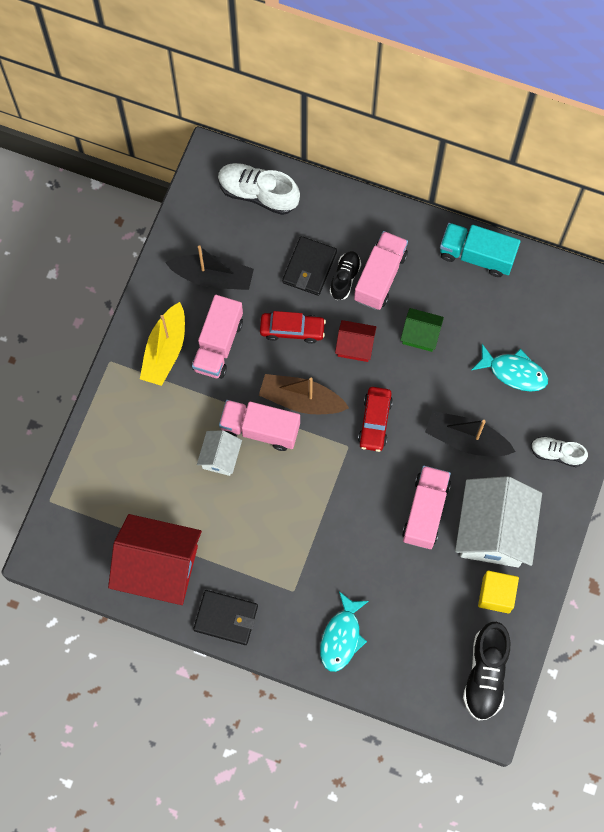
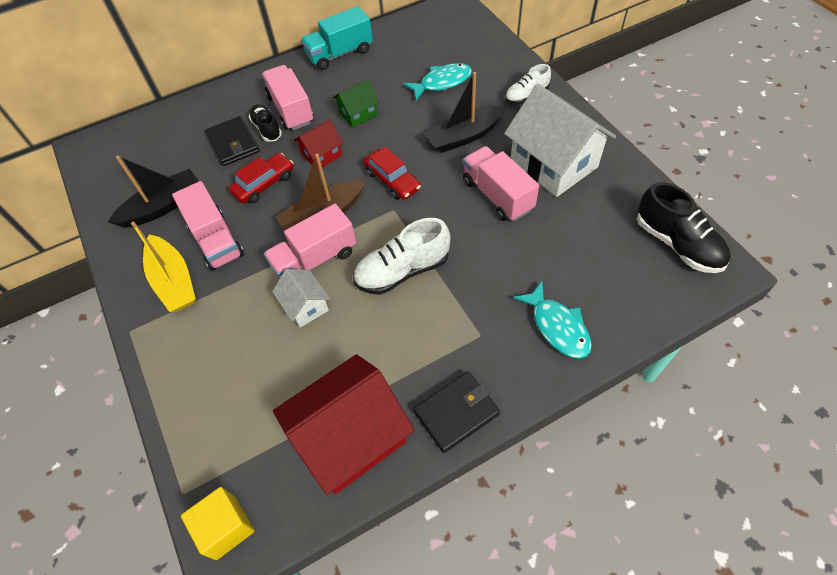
camera: 45 degrees left, 15 degrees down
white shoe [218,163,300,215] -> white shoe moved to [353,218,451,295]
yellow cube [478,570,519,613] -> yellow cube moved to [181,487,254,560]

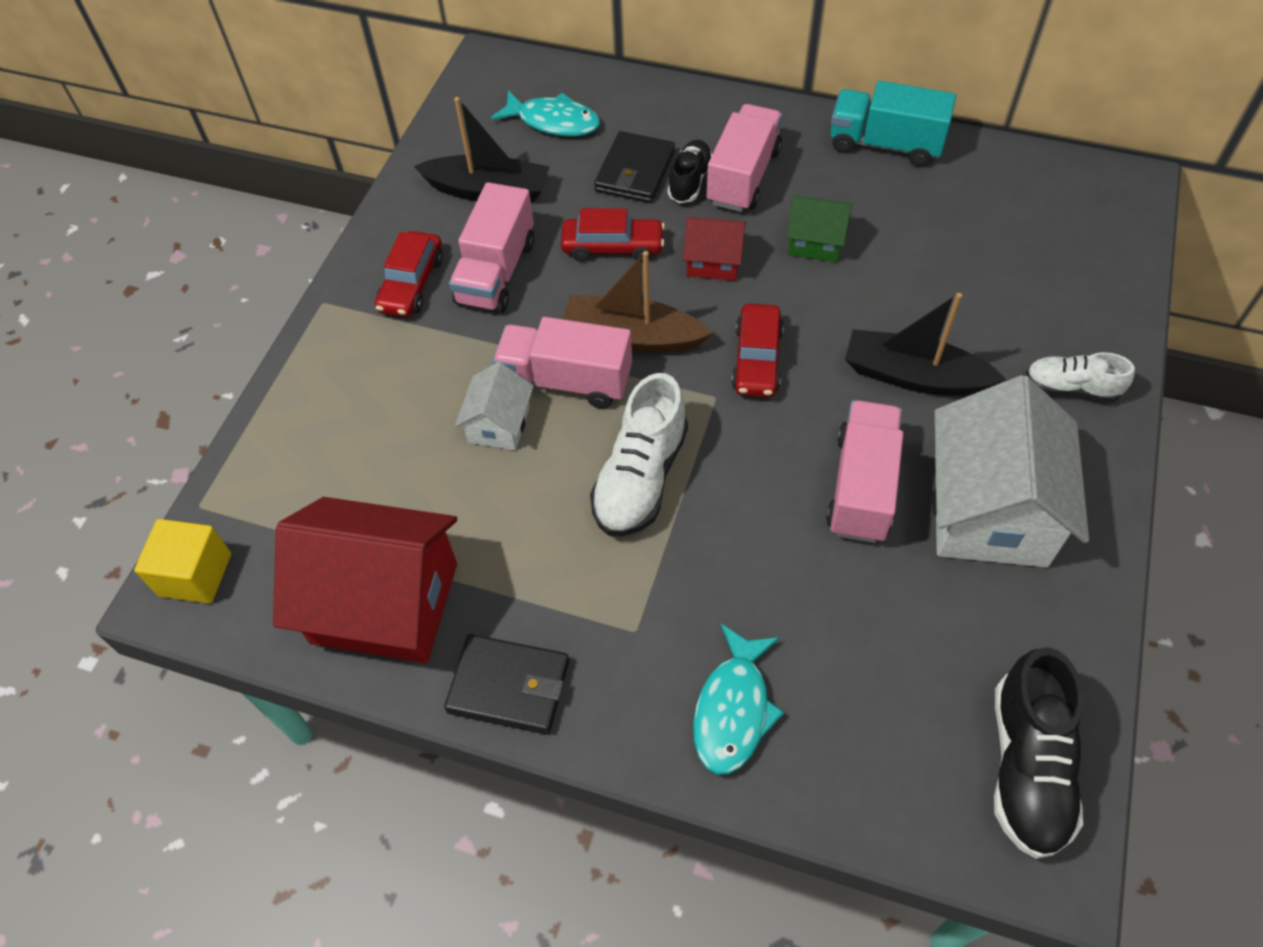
camera: 45 degrees right, 0 degrees up
yellow boat [131,222,196,312] -> red car [375,231,443,317]
white shoe [353,218,451,295] -> white shoe turned 90 degrees counterclockwise [590,373,688,536]
turquoise fish [403,63,472,101] -> turquoise fish moved to [491,90,600,136]

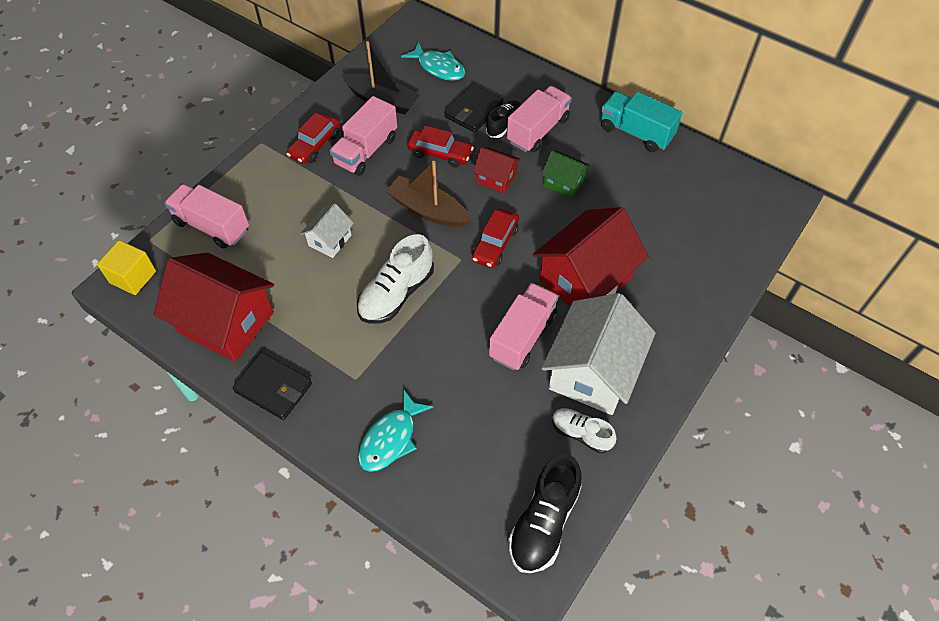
camera: 15 degrees right, 0 degrees up
pink truck [493,317,632,409] -> pink truck moved to [164,184,249,249]
black boat [845,293,1006,395] -> red house [533,207,649,307]
white shoe [1026,352,1135,402] -> white shoe moved to [552,408,617,453]

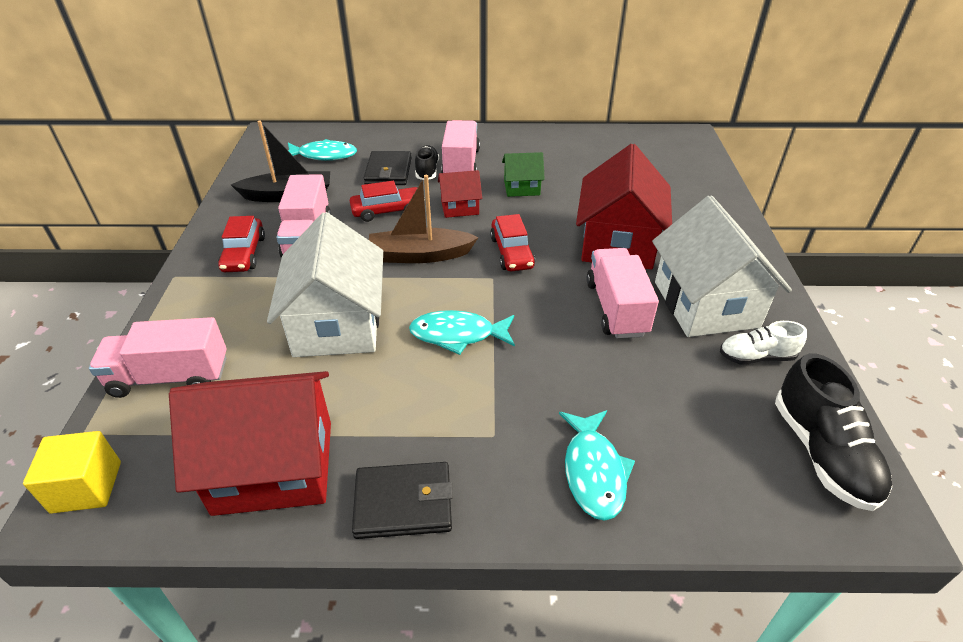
camera: 35 degrees left, 15 degrees down
white house [300,203,354,258] -> white house [267,212,383,357], size x2.03
white shoe [357,234,434,324] -> turquoise fish [409,310,515,355]
turquoise truck [601,92,682,152] -> none

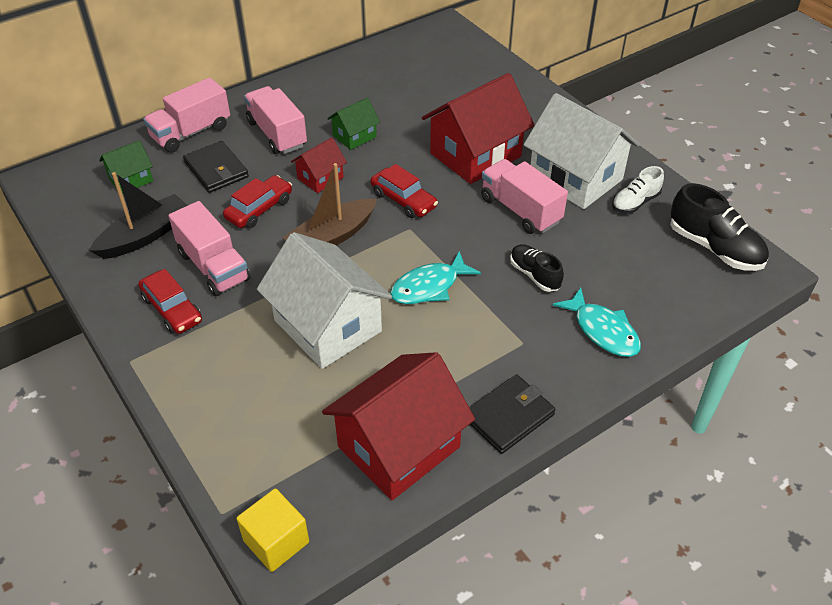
camera: 35 degrees left, 5 degrees up
pink truck [89,317,227,398] -> pink truck moved to [143,77,230,153]
turquoise fish [288,139,357,161] -> green house [99,140,153,194]
black shoe [415,145,439,180] -> black shoe moved to [510,244,564,292]
red house [576,144,672,269] -> red house turned 75 degrees clockwise [422,73,535,184]

